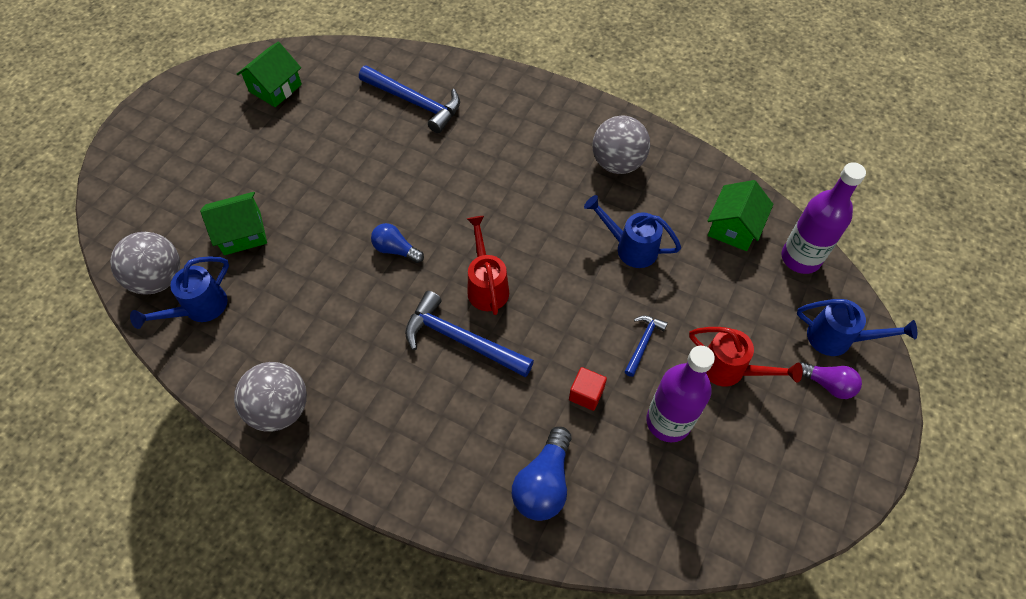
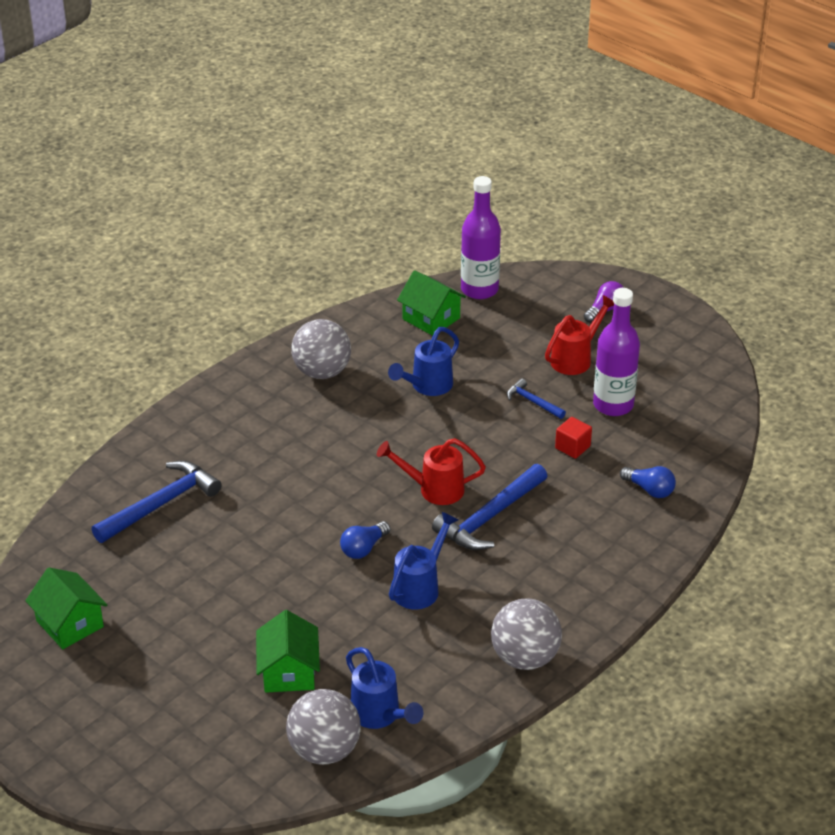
camera: 75 degrees left, 20 degrees down
blue light bulb [512,427,572,521] -> blue light bulb [620,466,676,498], size x0.65
blue watering can [797,299,917,356] -> blue watering can moved to [389,512,459,610]

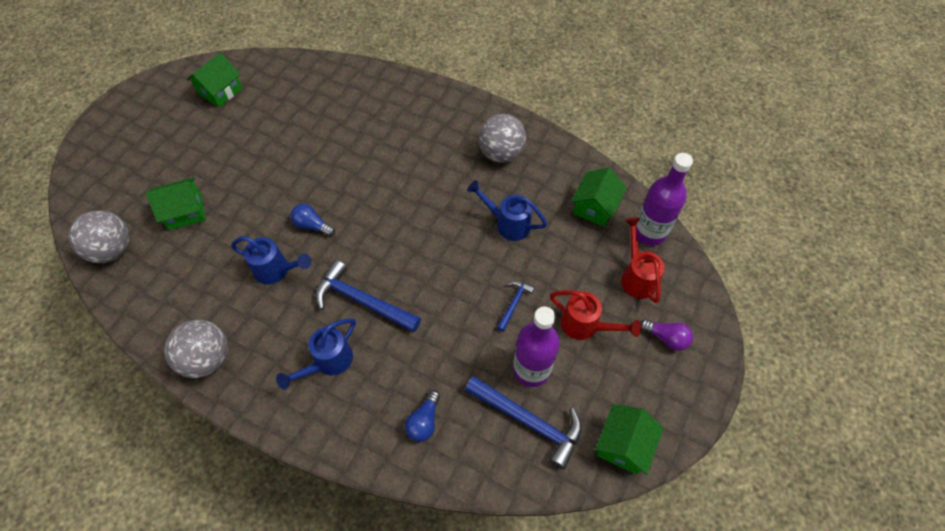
camera: 75 degrees right, 20 degrees up
blue hammer [91,461,222,543] -> blue hammer moved to [465,376,582,470]
blue watering can [346,647,423,729] -> blue watering can moved to [276,318,356,390]
red watering can [377,438,486,505] -> red watering can moved to [621,218,665,303]
red cube [555,417,592,459] -> none
none -> green house [595,404,663,475]

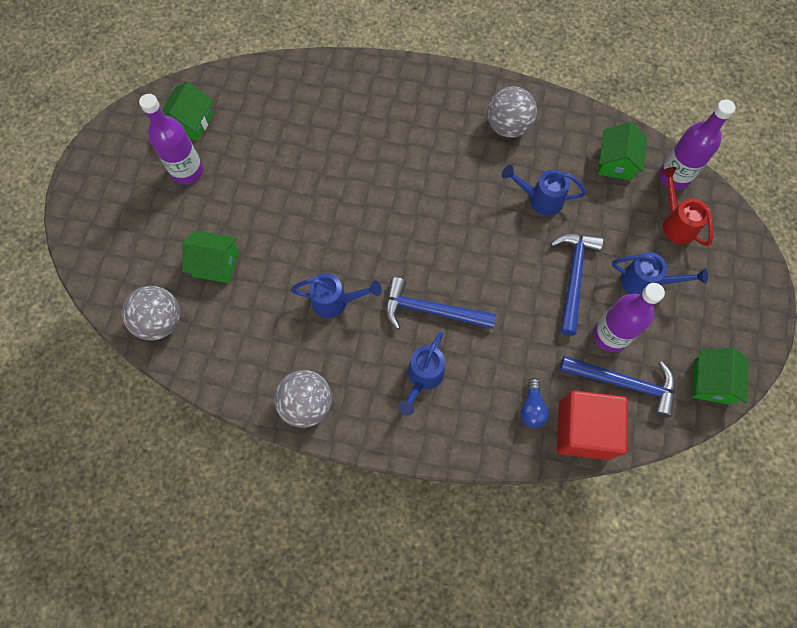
camera: 15 degrees left, 10 degrees up
green house [146,177,206,230] -> green house turned 45 degrees clockwise [182,231,239,283]
blue light bulb [290,204,335,237] -> none
blue hammer [497,281,535,332] -> blue hammer [550,233,603,335], size x1.93
red watering can [550,290,641,340] -> blue watering can [612,252,708,294]
purple light bulb [640,319,693,351] -> none
none -> purple bottle [139,94,203,184]
none -> red cube [557,390,628,460]

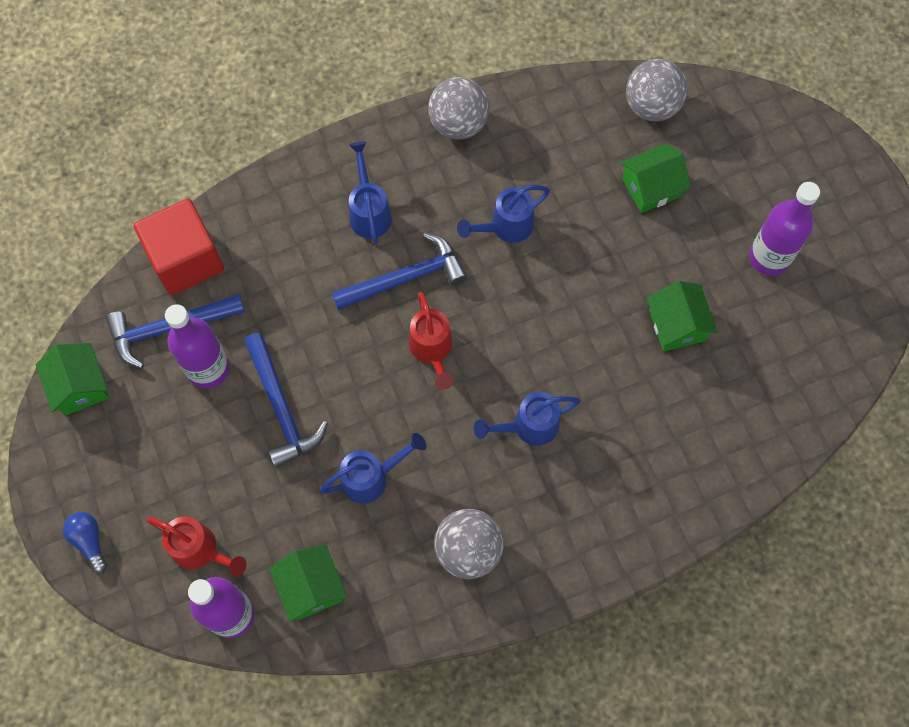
camera: 145 degrees right, 0 degrees up
green house [162,81,213,141] -> green house moved to [647,281,718,352]
blue light bulb [520,378,549,428] -> blue light bulb moved to [63,512,107,573]
blue watering can [612,252,708,294] -> blue watering can moved to [474,392,581,446]
none -> red watering can [409,292,454,390]

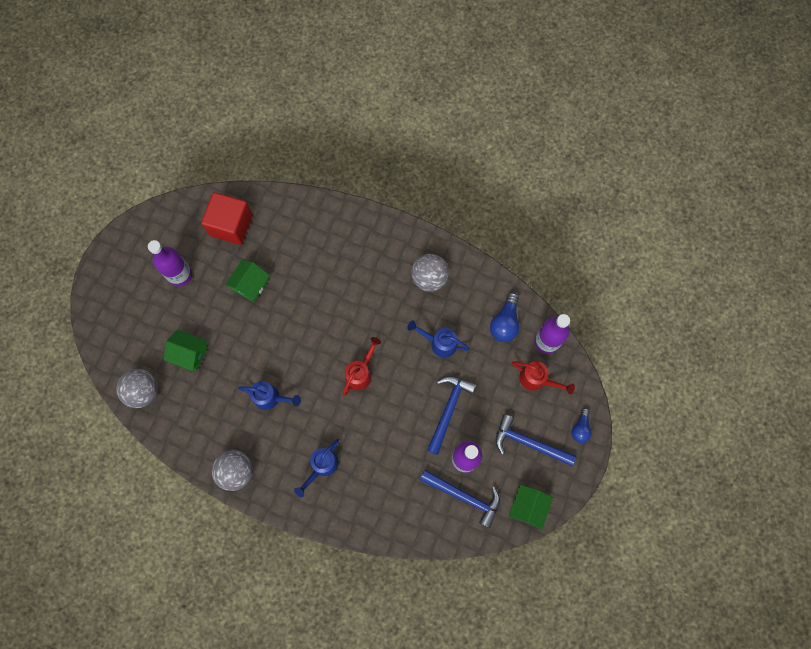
camera: 135 degrees left, 5 degrees up
red cube [134,199,224,295] -> red cube moved to [201,192,253,245]
red watering can [146,516,247,576] -> red watering can turned 135 degrees clockwise [512,361,575,395]
green house [269,544,347,622] -> blue light bulb [490,292,519,342]
blue hammer [332,233,467,310] -> blue hammer moved to [496,414,577,466]
blue watering can [474,392,581,446] -> none

